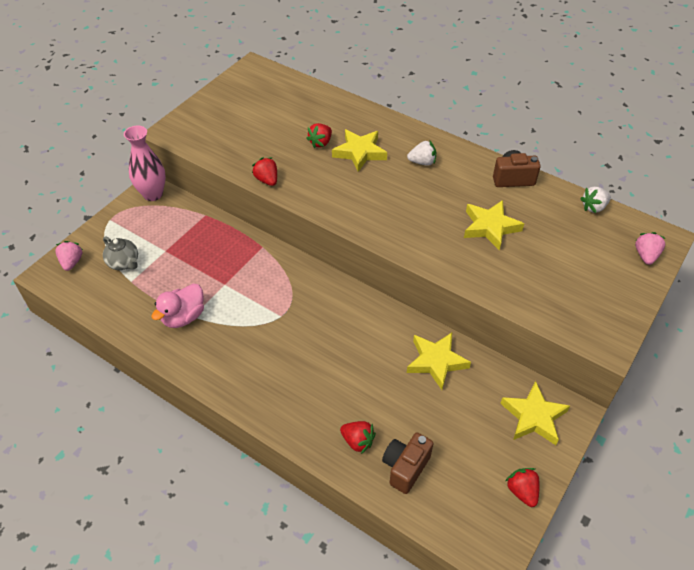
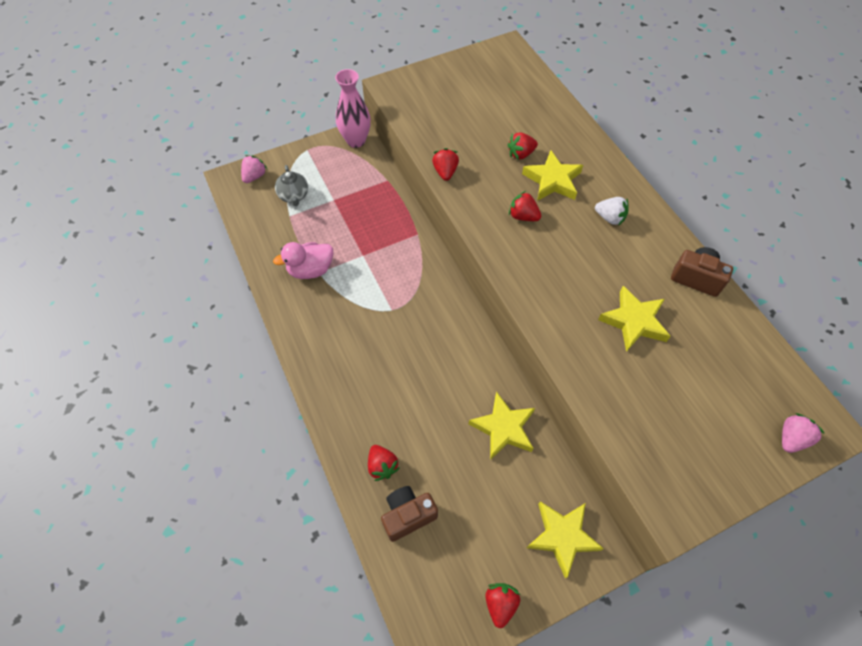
camera: 30 degrees right, 10 degrees up
white strawberry [580,186,611,213] -> none
none -> red strawberry [509,191,541,221]

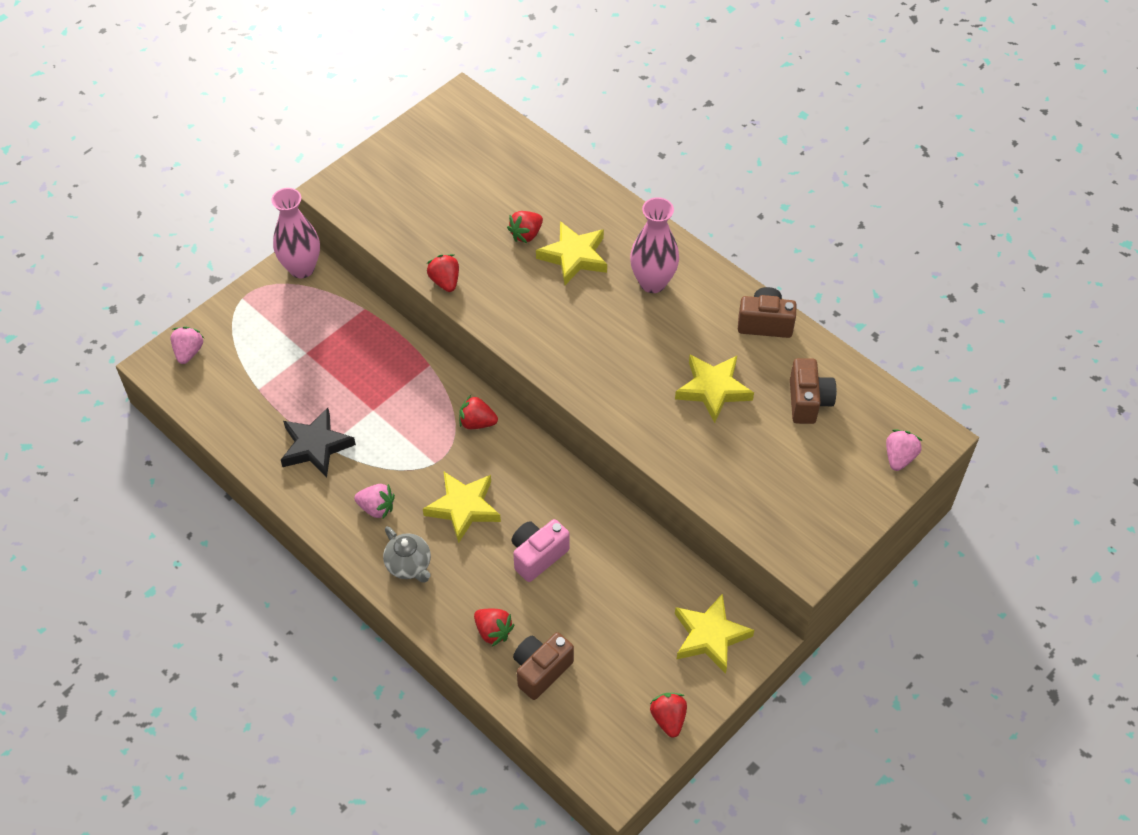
camera: 20 degrees left, 5 degrees down
pink duck [273,242,333,279] -> black star [281,408,356,478]
grey teapot [275,165,308,206] -> grey teapot moved to [383,526,431,583]
yellow star [469,391,535,460] -> yellow star moved to [423,472,501,543]
red strawberry [509,191,541,221] -> red strawberry moved to [459,395,498,429]
white strawberry [595,197,628,226] -> pink vase [630,197,679,293]
none -> pink strawberry [354,484,395,520]
none -> pink camera [512,519,569,582]
none -> brown camera [790,358,837,424]

